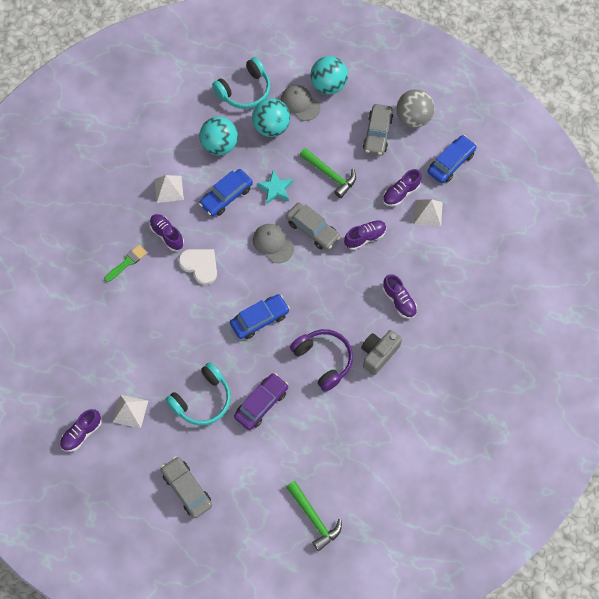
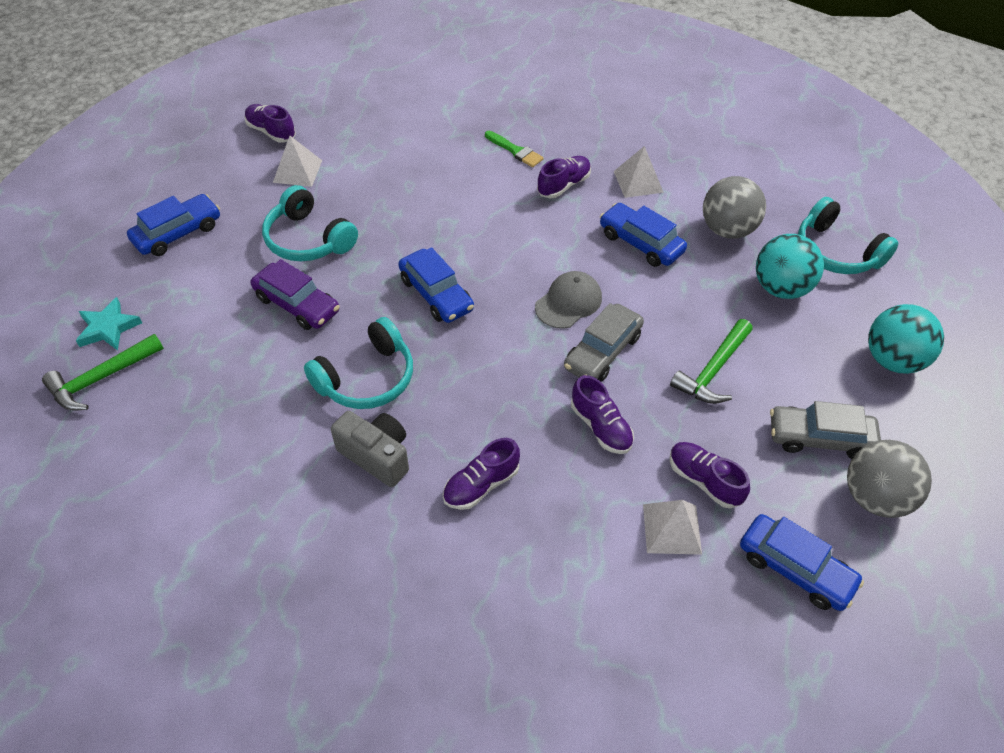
camera: 85 degrees right, 15 degrees down
grey car [161,456,212,518] -> blue car [127,194,220,256]
white heart [178,249,217,285] -> none
turquoise ball [199,116,238,155] -> grey ball [703,176,766,239]
turquoise star [257,170,293,204] -> turquoise star moved to [76,297,142,350]
grey cap [281,85,321,121] -> none
purple headphones [290,329,353,392] -> turquoise headphones [304,317,413,409]

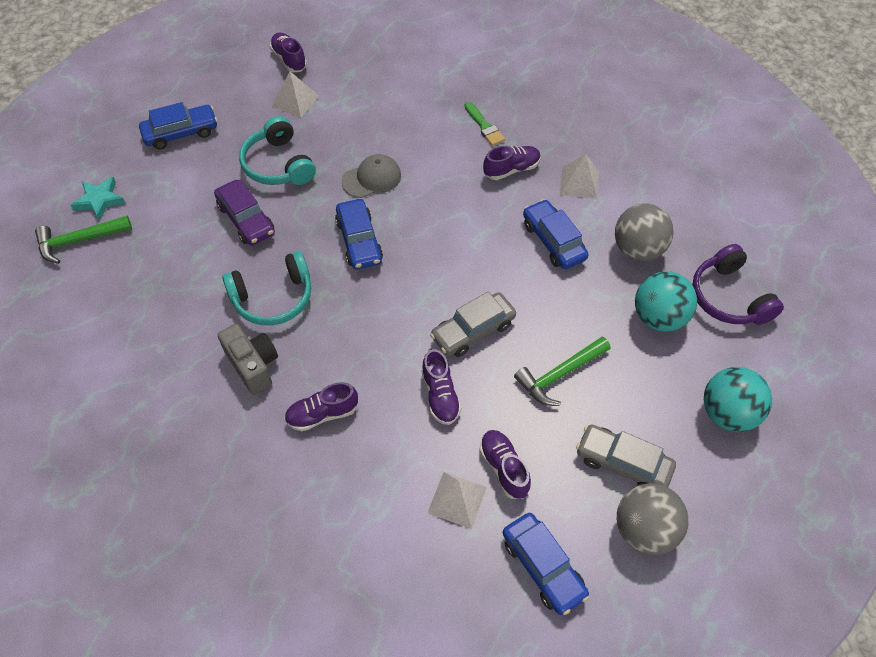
camera: 20 degrees right, 5 degrees up
grey cap [535,271,602,329] -> grey cap moved to [342,154,401,198]
turquoise headphones [798,197,899,274] -> purple headphones [692,244,784,325]

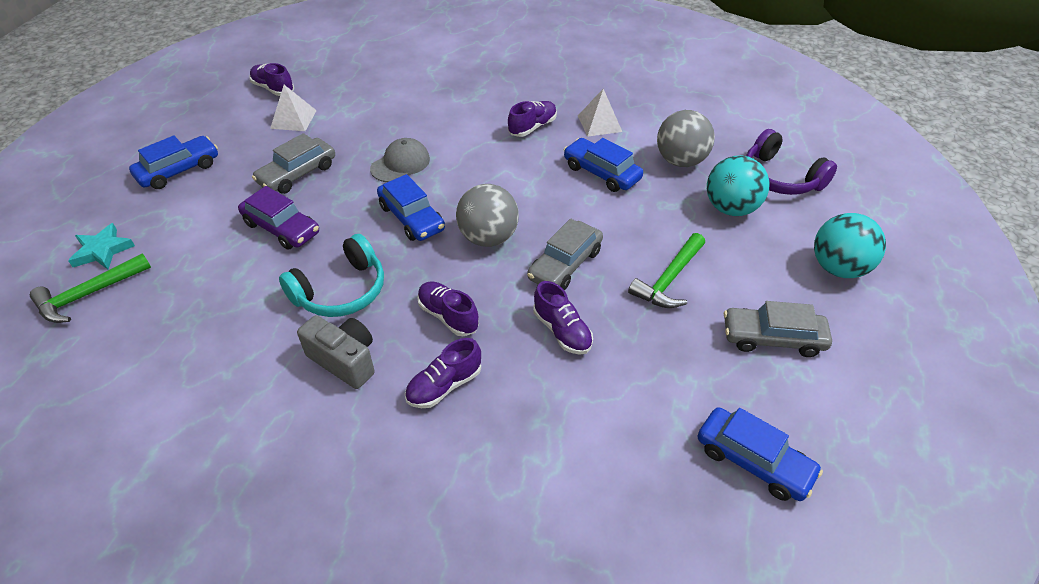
camera: 20 degrees left, 10 degrees down
turquoise headphones [239,116,316,185] -> grey car [252,133,335,194]
white pyramid [428,472,487,529] -> none
green brush [464,102,505,146] -> none
purple shoe [479,430,531,499] -> purple shoe moved to [417,281,479,336]
grey ball [617,483,689,555] -> grey ball moved to [456,184,519,247]

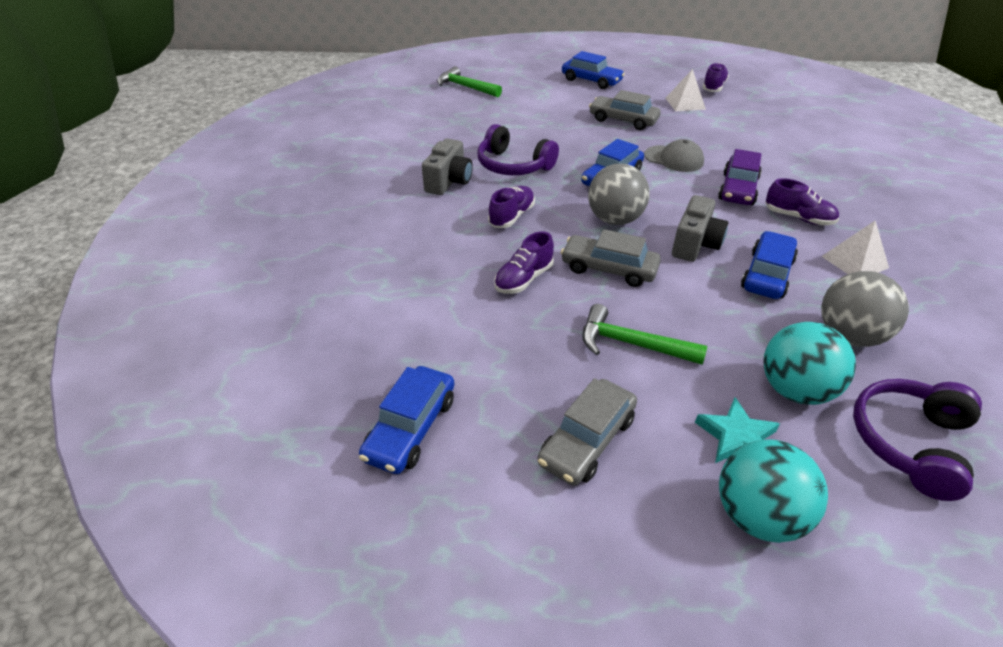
camera: 75 degrees right, 5 degrees down
turquoise star [68,223,135,269] -> turquoise star moved to [695,397,780,463]
purple car [238,186,319,250] -> purple car moved to [718,149,762,205]
turquoise headphones [279,234,384,317] -> purple headphones [477,124,559,175]
purple shoe [405,338,481,408] -> none
grey car [724,301,832,357] -> grey car turned 135 degrees counterclockwise [537,378,637,486]
none -> grey camera [672,195,728,262]

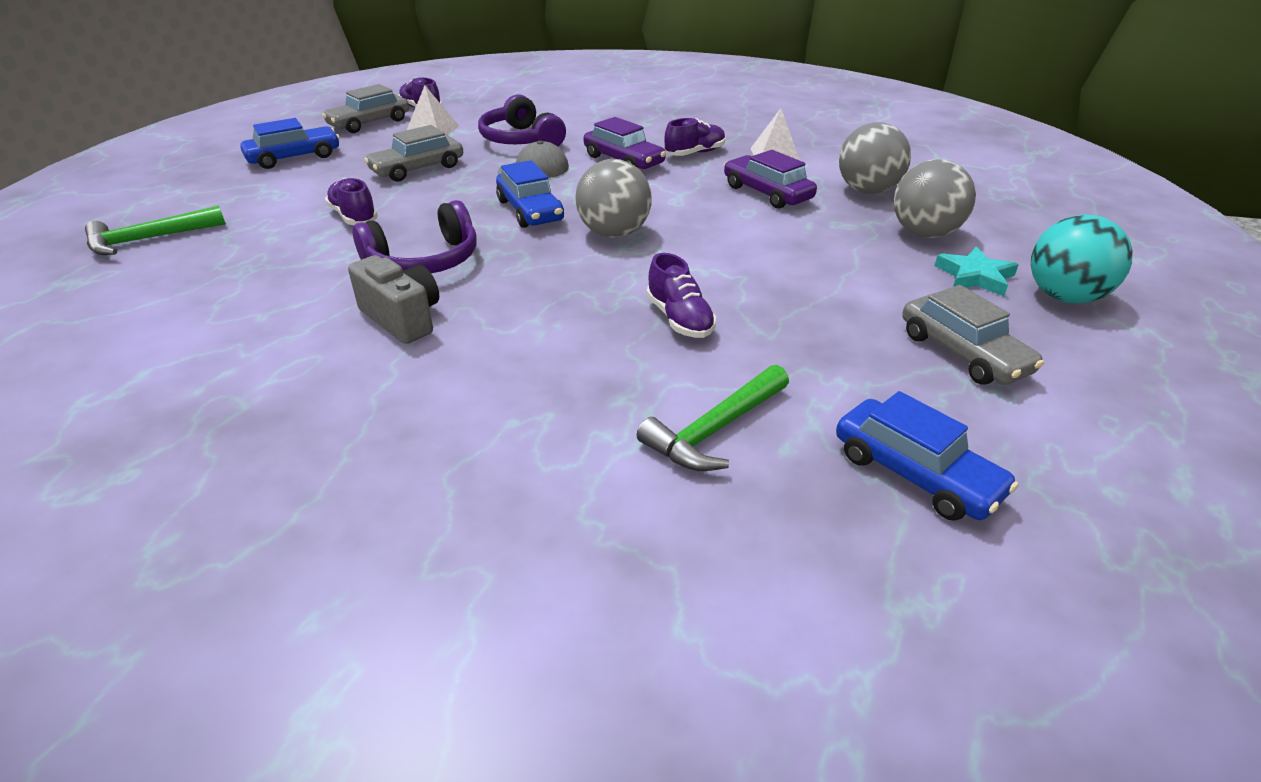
camera: 65 degrees left, 5 degrees down
purple shoe [488,186,535,228] -> purple shoe moved to [325,178,378,225]
grey car [561,229,661,287] -> grey car moved to [322,84,409,133]
green hammer [582,304,707,365] -> green hammer moved to [637,365,789,471]
grey camera [672,195,728,262] -> none
blue car [741,231,798,299] -> purple car [724,150,817,209]
turquoise ball [763,322,856,405] -> grey ball [894,159,976,238]
purple headphones [853,379,982,501] -> purple headphones moved to [478,94,566,146]

